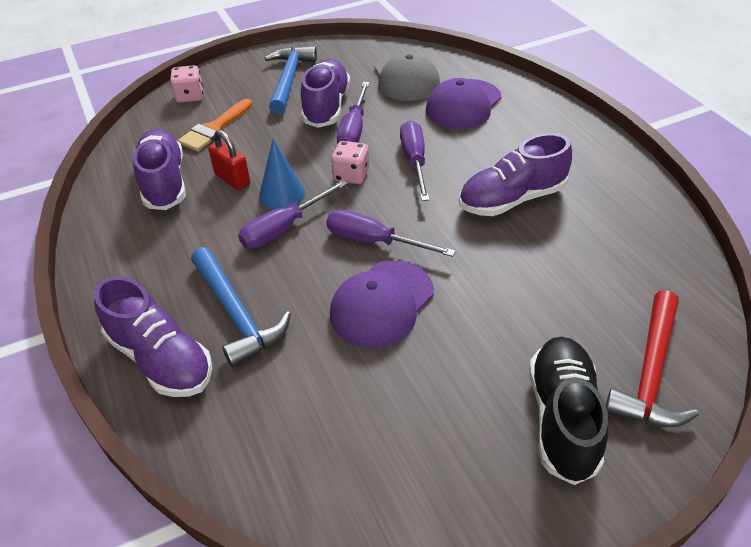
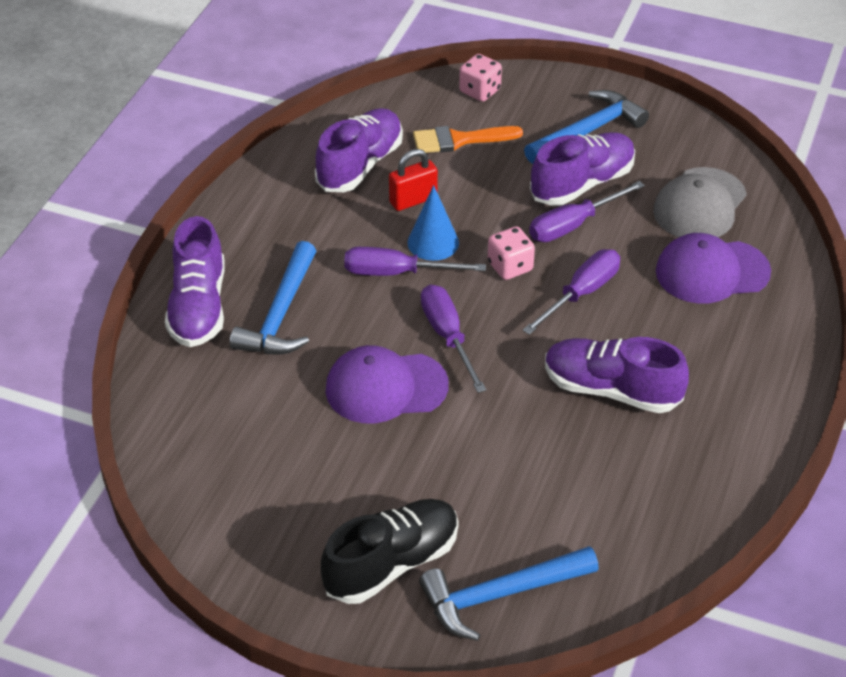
camera: 45 degrees right, 0 degrees up
red padlock [208,130,250,190] -> red padlock turned 60 degrees clockwise [389,149,438,211]
red hammer [606,290,699,427] -> blue hammer [419,546,599,641]

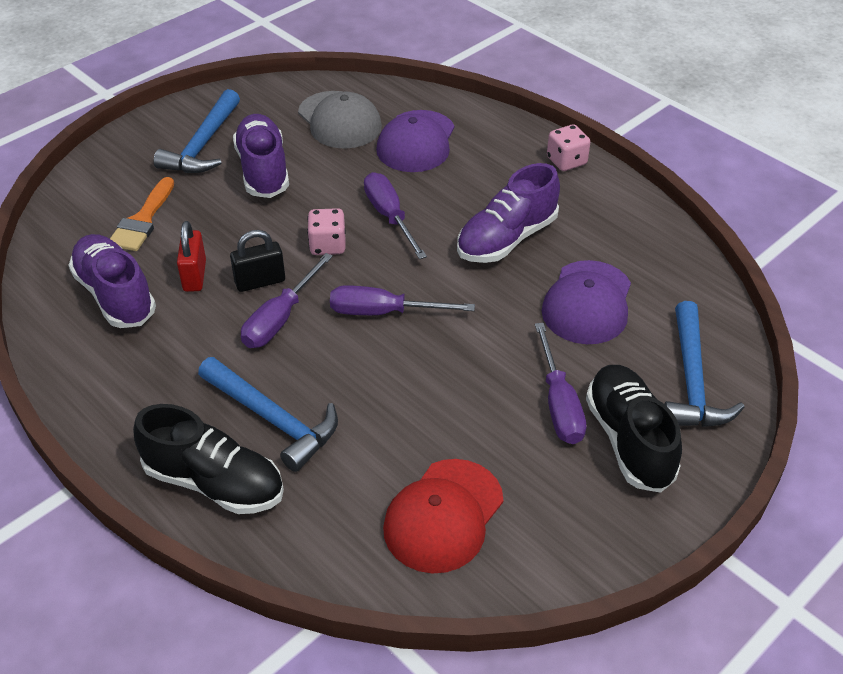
camera: 65 degrees left, 0 degrees up
purple shoe [165,216,225,347] -> black shoe [133,404,284,514]
purple cap [326,345,449,423] -> purple cap moved to [542,260,631,344]
blue cone [407,185,459,261] -> black padlock [230,230,285,292]
pink dice [459,54,502,102] -> pink dice moved to [547,124,590,171]
blue hammer [524,90,649,164] -> blue hammer turned 150 degrees counterclockwise [154,89,240,173]
purple screwdriver [529,181,645,242] -> purple screwdriver moved to [535,323,586,444]
none -> red cap [383,459,503,573]

